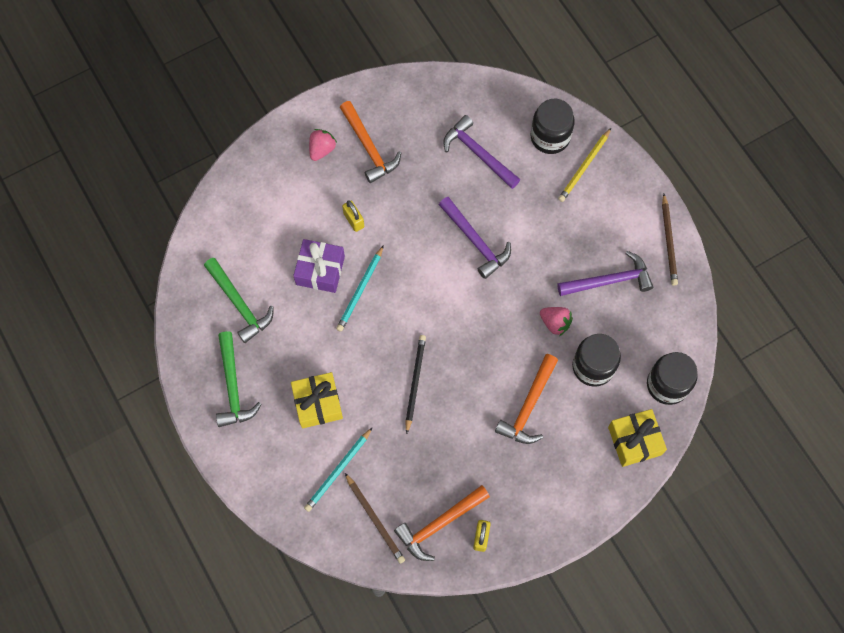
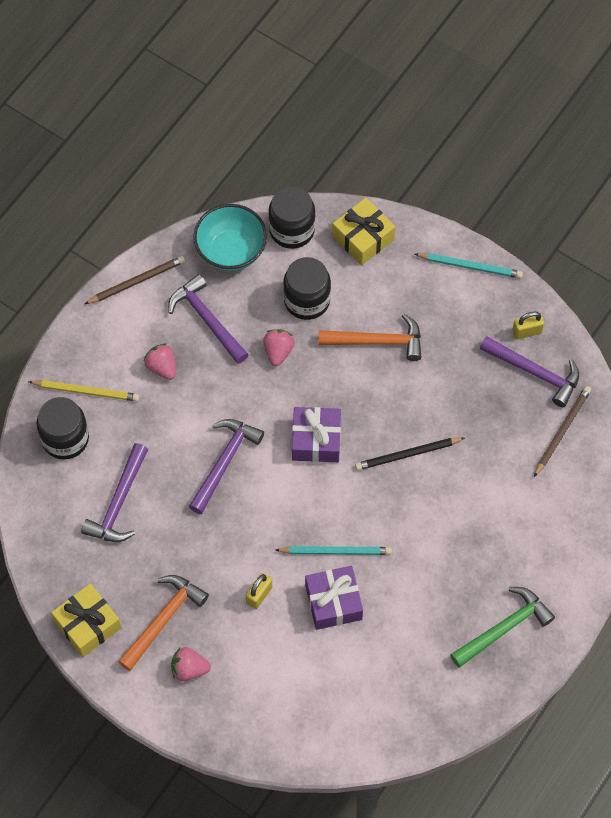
camera: 115 degrees left, 5 degrees down
green hammer [204,258,274,343] -> none
yellow gift [291,372,343,429] -> yellow gift moved to [51,584,121,657]
turquoise pencil [304,427,373,512] -> turquoise pencil moved to [414,253,523,278]
orange hammer [394,485,490,561] -> purple hammer [480,336,579,407]
none -> pink strawberry [143,343,176,380]
none -> turquoise bowl [193,204,267,271]
none -> purple gift [292,407,341,462]

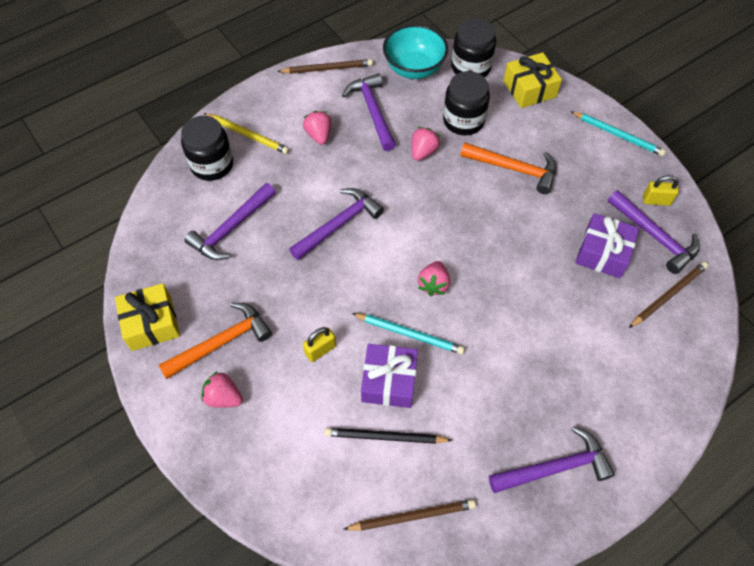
camera: 20 degrees right, 5 degrees down
purple gift [292,407,341,462] -> purple gift moved to [575,213,639,278]
black pencil [355,437,465,470] -> black pencil moved to [324,428,453,444]
green hammer [450,587,555,668] -> purple hammer [489,427,615,493]
none -> brown pencil [343,499,476,531]
none -> pink strawberry [418,261,450,296]

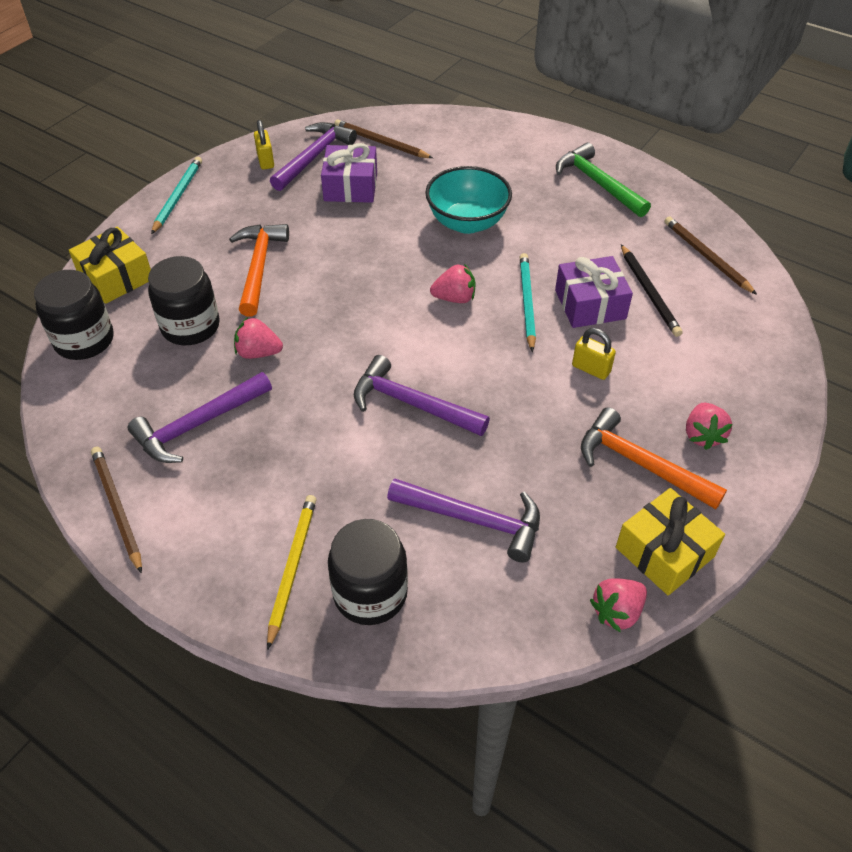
camera: 110 degrees left, 10 degrees down
pink strawberry [303,111,331,145] -> pink strawberry moved to [590,578,647,632]
turquoise bowl [383,24,448,79] -> turquoise bowl moved to [425,166,512,234]
purple hammer [489,427,615,493] -> green hammer [556,142,651,217]

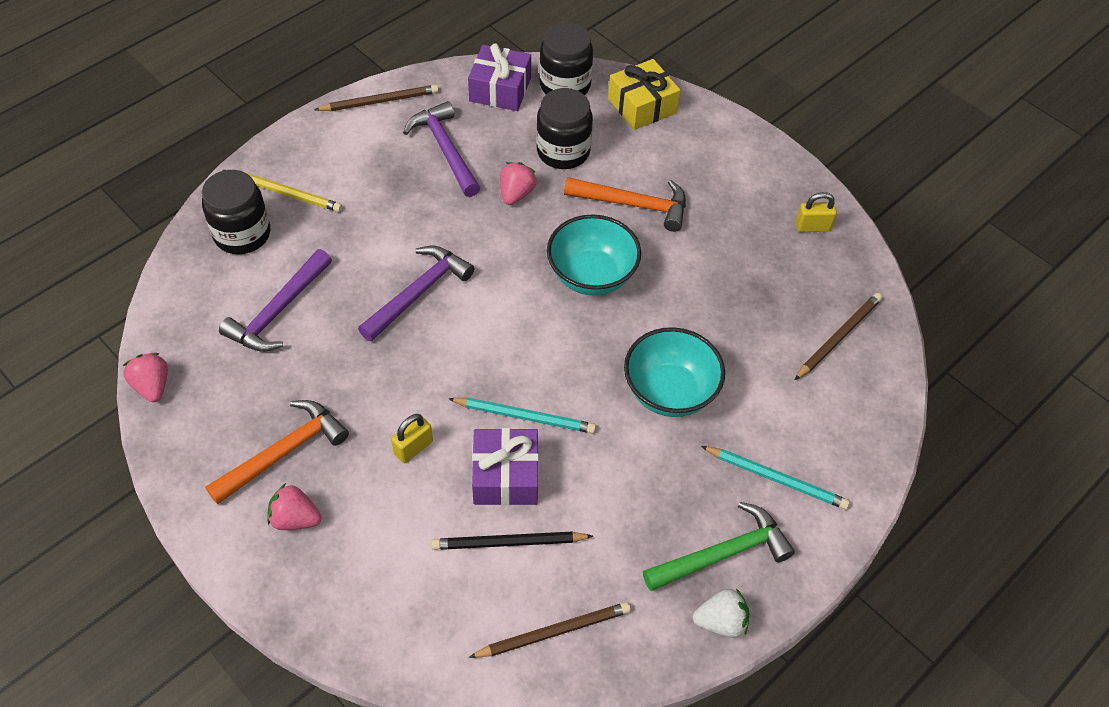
camera: 100 degrees right, 5 degrees up
turquoise pencil [151,157,202,234] -> turquoise pencil moved to [701,446,850,510]
purple hammer [270,122,357,191] -> none
purple gift [321,143,377,203] -> purple gift moved to [468,43,531,111]
pink strawberry [430,264,475,303] -> none
yellow gift [616,488,725,595] -> none
none -> turquoise bowl [547,215,641,296]
none -> white strawberry [693,588,749,638]

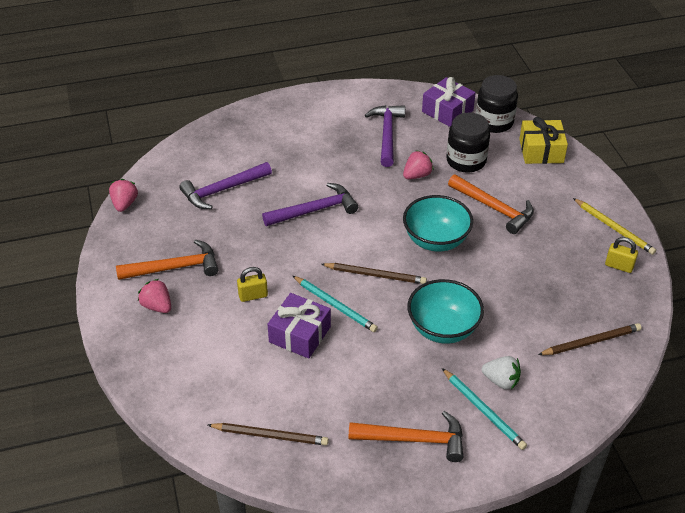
camera: 30 degrees right, 10 degrees down
black jar [202,170,270,254] -> none
yellow pencil [223,170,342,212] -> yellow pencil moved to [573,198,656,255]
brown pencil [314,85,439,111] -> brown pencil moved to [321,263,427,284]
black pencil [431,532,593,550] -> none
green hammer [643,502,795,591] -> orange hammer [349,411,464,462]
white strawberry [693,588,749,638] -> white strawberry moved to [482,356,521,390]

